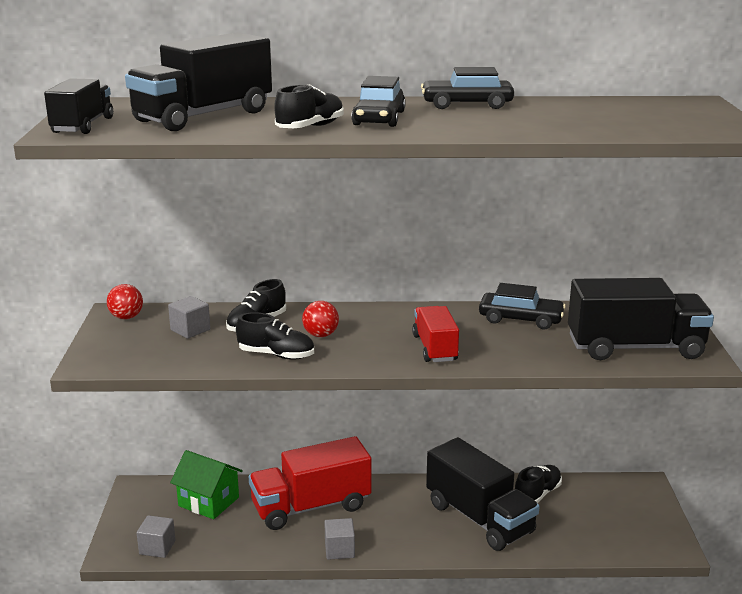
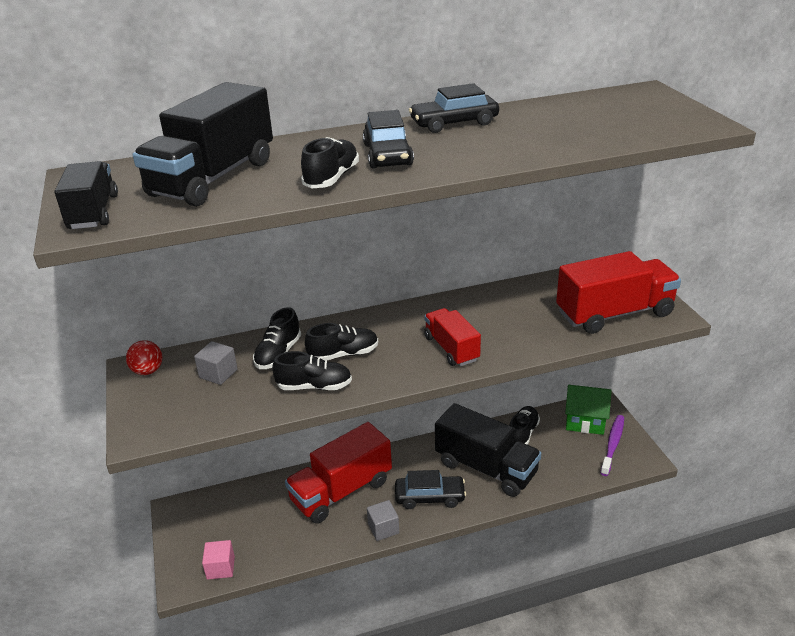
camera: 15 degrees left, 10 degrees up
grey cube [137,515,175,558] -> pink cube [202,540,235,580]
green house [170,450,243,519] -> green house moved to [565,385,612,435]
red ball [302,301,339,337] -> black shoe [305,323,378,361]
black car [479,283,566,330] -> black car moved to [395,470,466,509]
black truck [568,278,714,360] -> red truck [556,251,681,334]
none -> purple toothbrush [600,415,624,476]

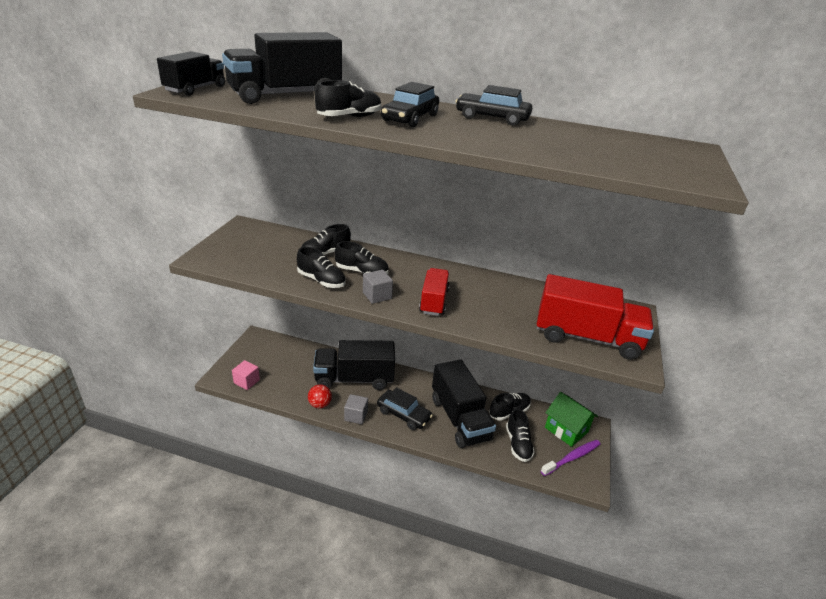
camera: 30 degrees right, 0 degrees up
red ball [126,340,162,375] -> red ball moved to [308,384,332,408]
grey cube [194,341,238,385] -> grey cube moved to [363,270,393,304]
red truck [285,422,392,524] -> black truck [313,340,395,390]
none -> black shoe [506,409,535,462]

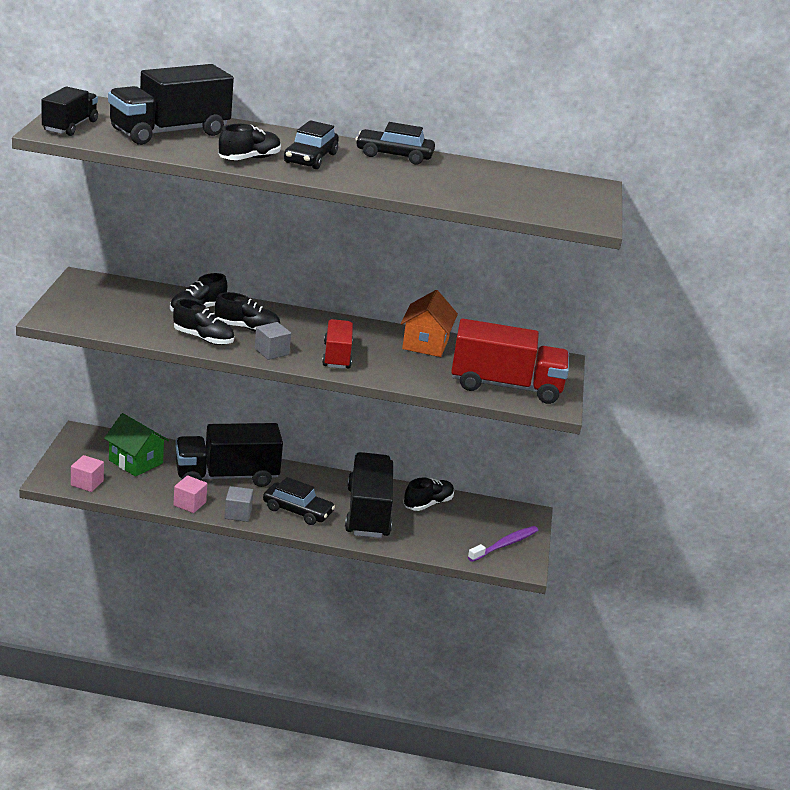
camera: 10 degrees left, 5 degrees down
red ball [308,384,332,408] -> pink cube [173,475,207,513]
black truck [432,359,496,448] -> black truck turned 150 degrees counterclockwise [345,452,393,538]
black shoe [506,409,535,462] -> none
green house [545,392,598,447] -> green house moved to [104,413,169,477]
none -> orange house [400,290,458,357]

